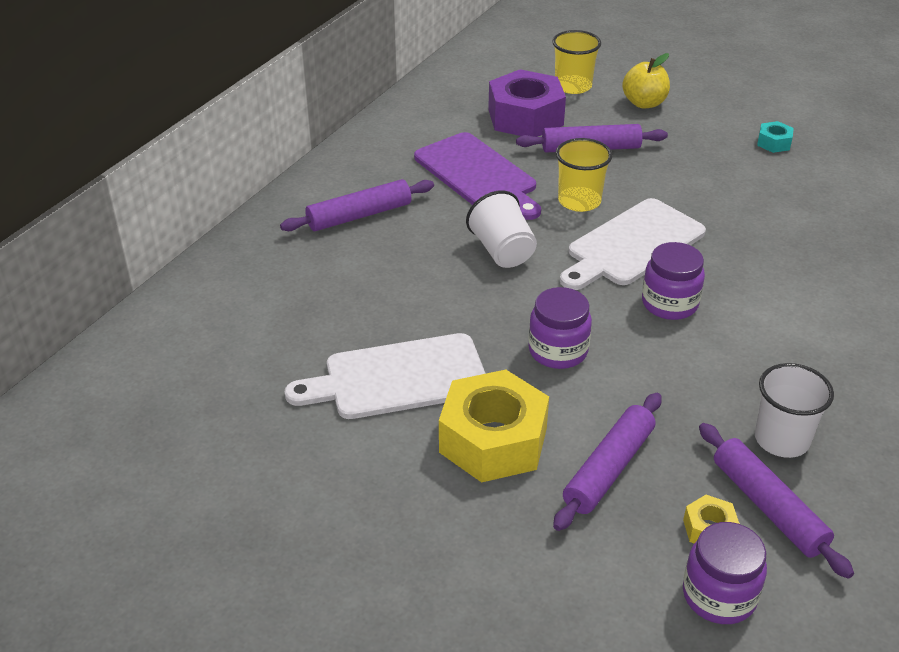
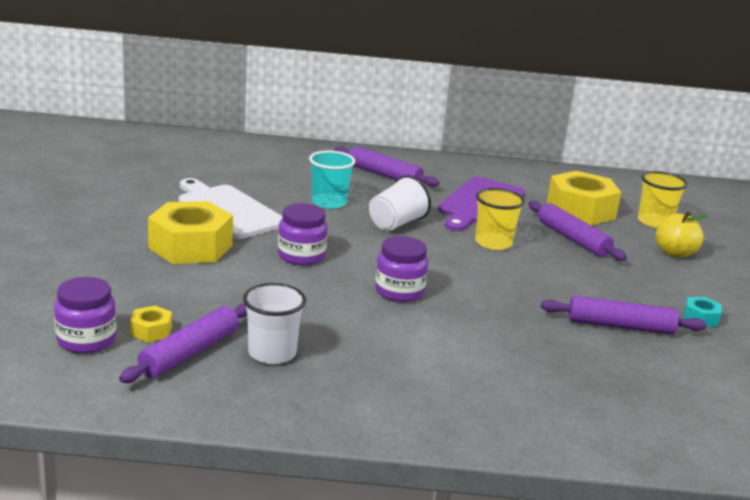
camera: 60 degrees right, 15 degrees down
purple nut [488,69,566,137] -> yellow nut [547,171,621,225]
purple rolling pin [553,393,662,531] -> purple rolling pin moved to [541,296,707,335]
white cutting board [560,198,706,290] -> none
none -> turquoise cup [309,151,355,209]

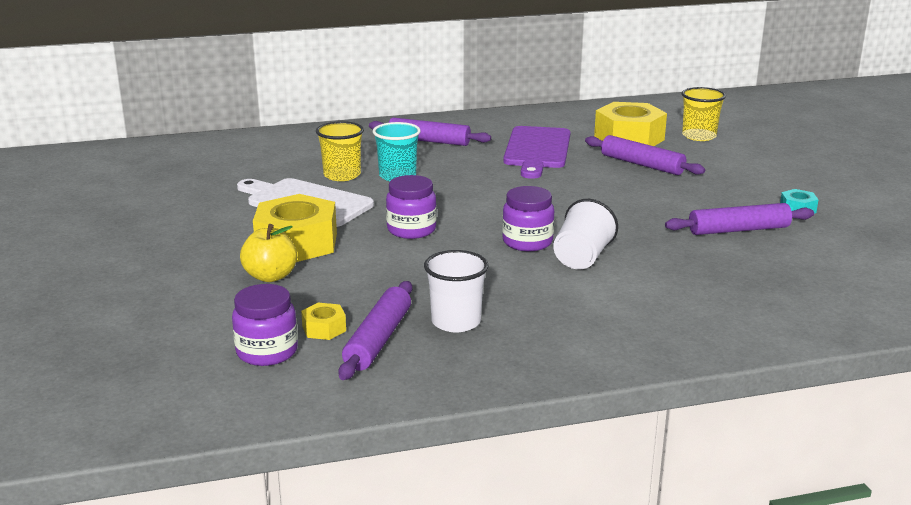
camera: 15 degrees left, 0 degrees up
white cup [369,175,431,231] -> white cup moved to [553,199,618,269]
yellow cup [475,188,525,250] -> yellow cup moved to [316,121,364,181]
yellow apple [656,211,708,258] -> yellow apple moved to [240,224,297,282]

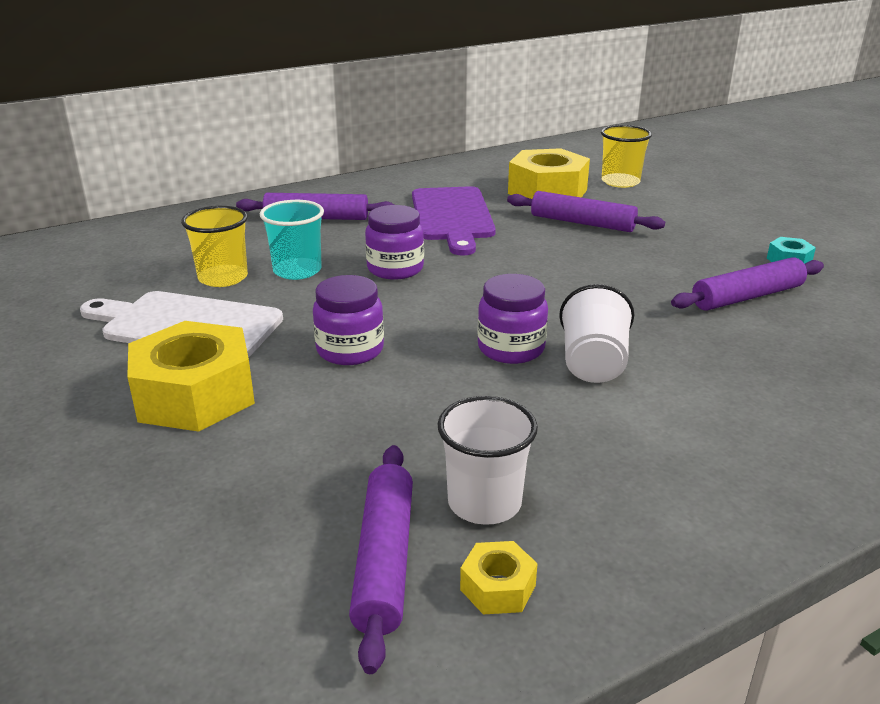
camera: 15 degrees left, 5 degrees up
purple jar [232,284,298,366] -> purple jar moved to [365,205,424,280]
yellow apple [240,224,297,282] -> none
yellow nut [301,303,346,340] -> yellow nut moved to [460,541,538,615]

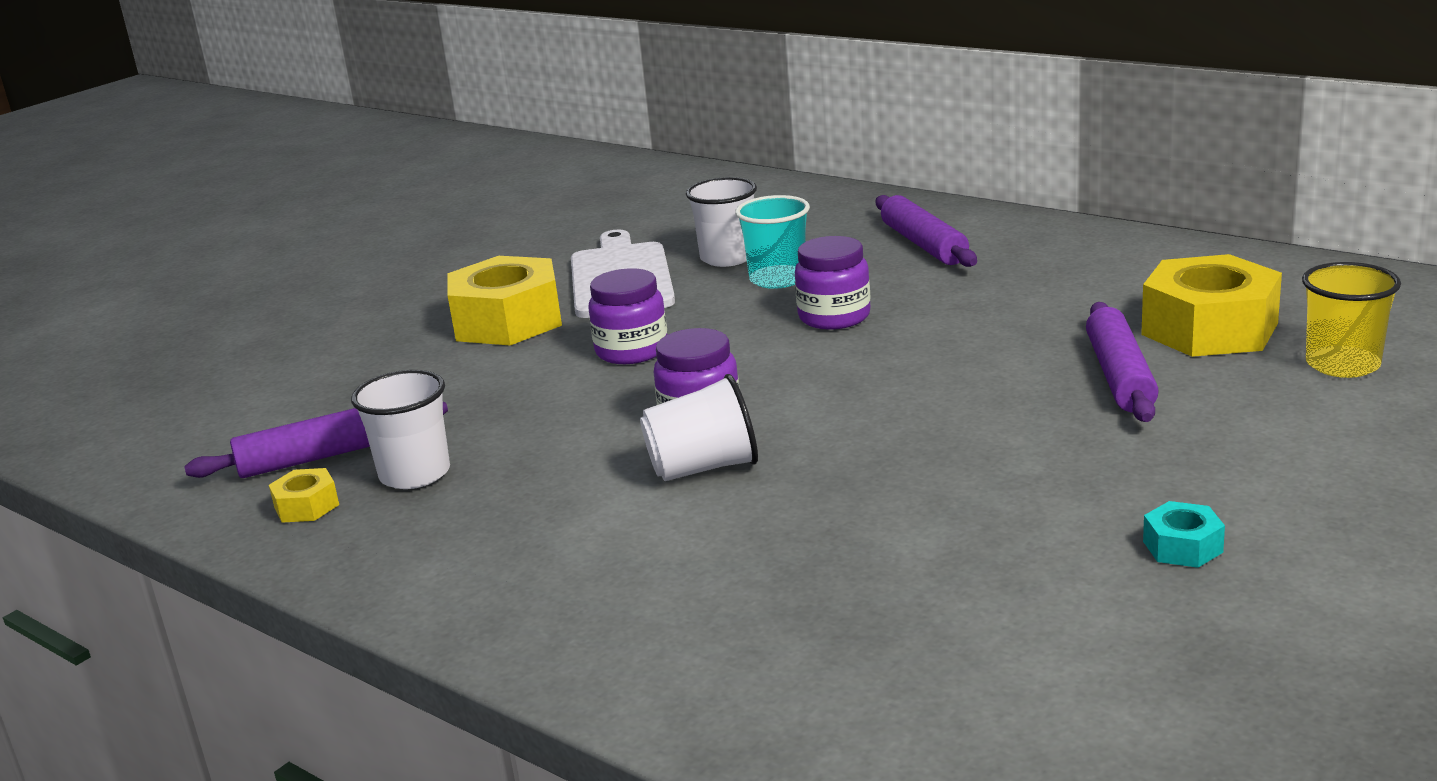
camera: 70 degrees right, 5 degrees down
yellow cup [181,206,248,287] -> white cup [686,177,757,267]
purple cutting board [412,186,496,255] -> none
purple rolling pin [671,257,824,311] -> none

